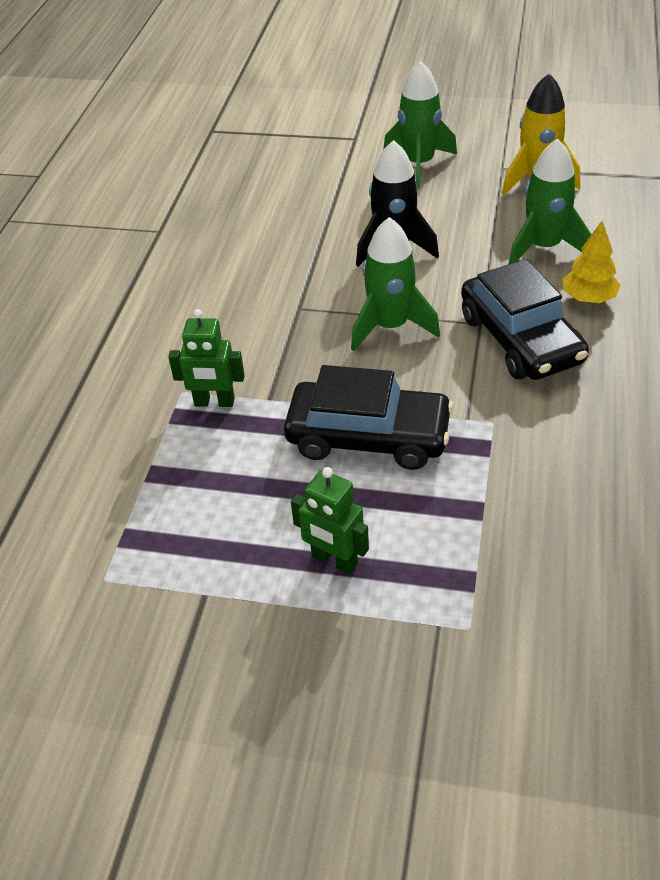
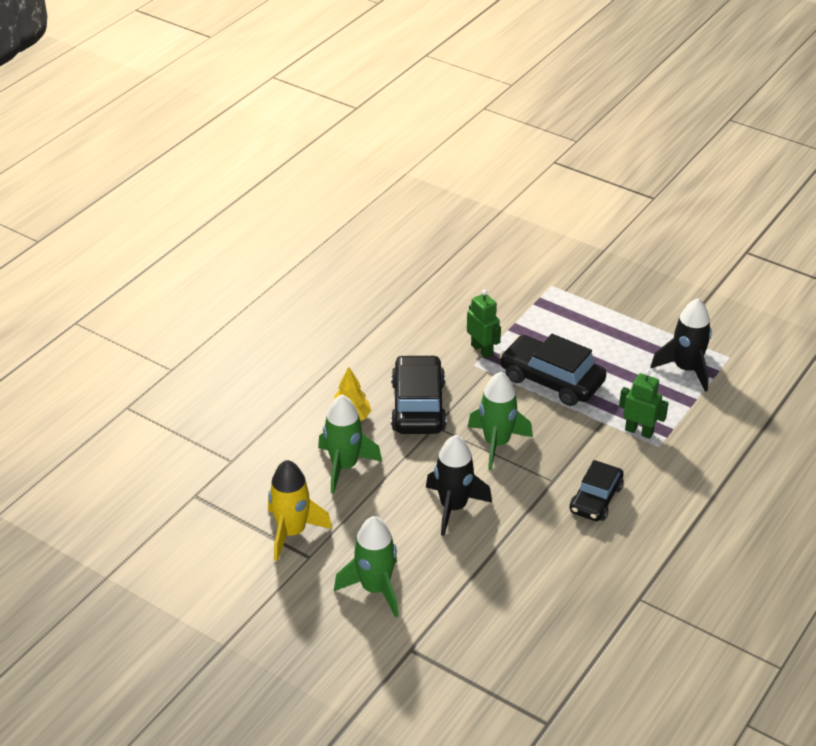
camera: 160 degrees left, 5 degrees down
green robot [291,467,369,574] -> green robot moved to [467,289,501,359]
none -> black car [570,460,624,521]
none -> black rocket [650,298,712,392]

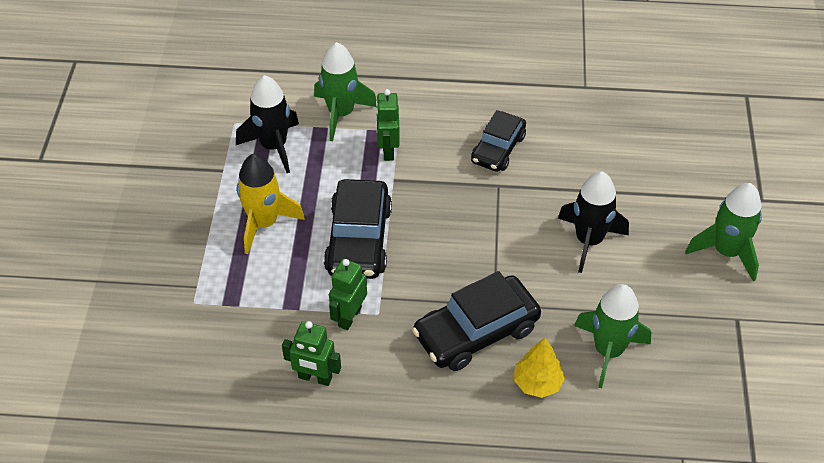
camera: 120 degrees left, 10 degrees up
yellow rocket [268,460,332,561] -> yellow rocket moved to [237,154,305,254]
green rocket [468,372,533,470] -> green rocket moved to [314,42,377,141]
black car [570,460,624,521] -> black car turned 120 degrees clockwise [471,110,526,172]
none -> green robot [282,321,341,386]

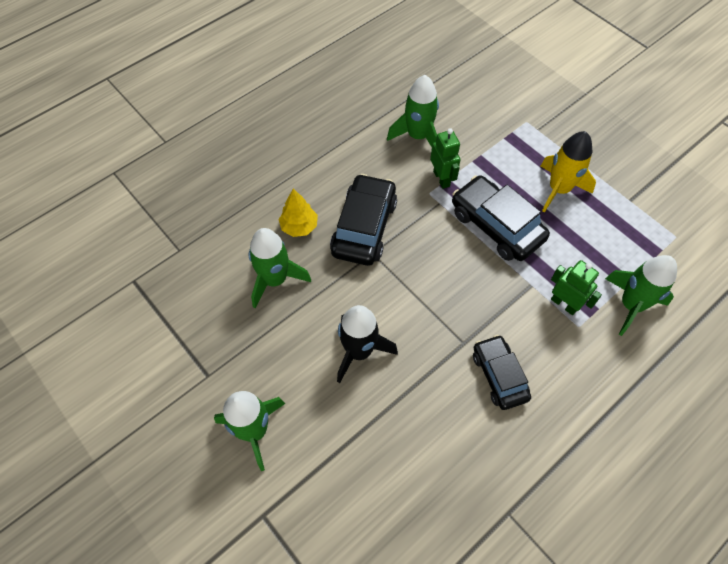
camera: 135 degrees right, 10 degrees up
black rocket [236,75,299,173] -> none
green robot [282,321,341,386] -> green rocket [387,75,439,147]

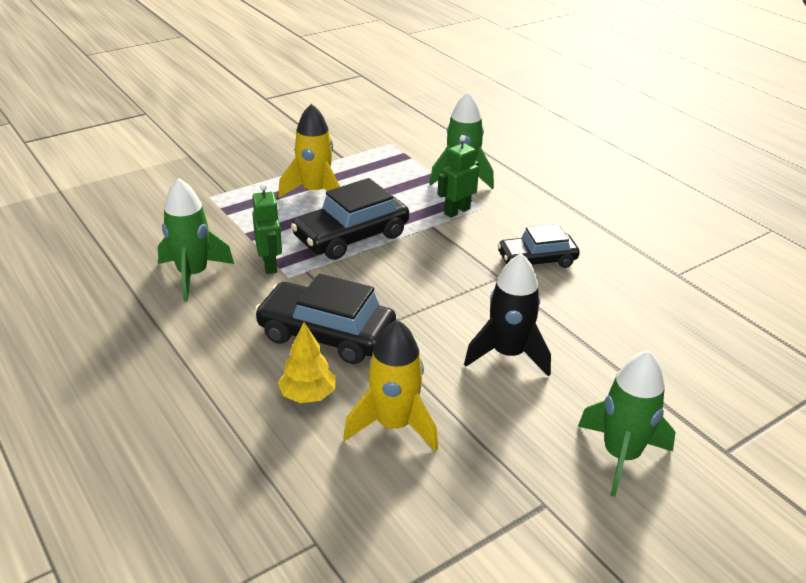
camera: 85 degrees left, 25 degrees down
green rocket [249,228,311,308] -> yellow rocket [343,320,438,452]
green robot [430,128,461,189] -> green robot turned 90 degrees clockwise [252,183,282,274]

